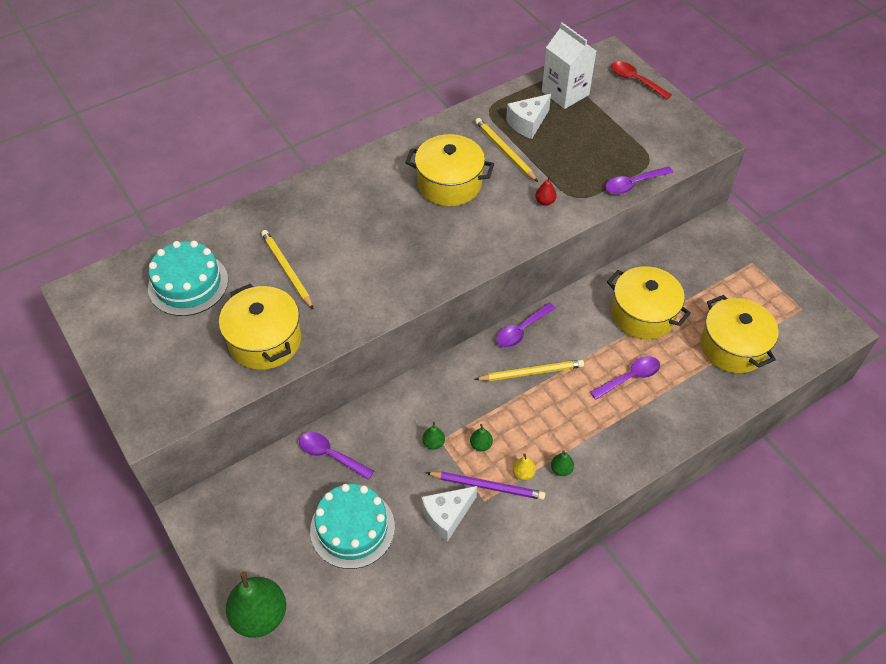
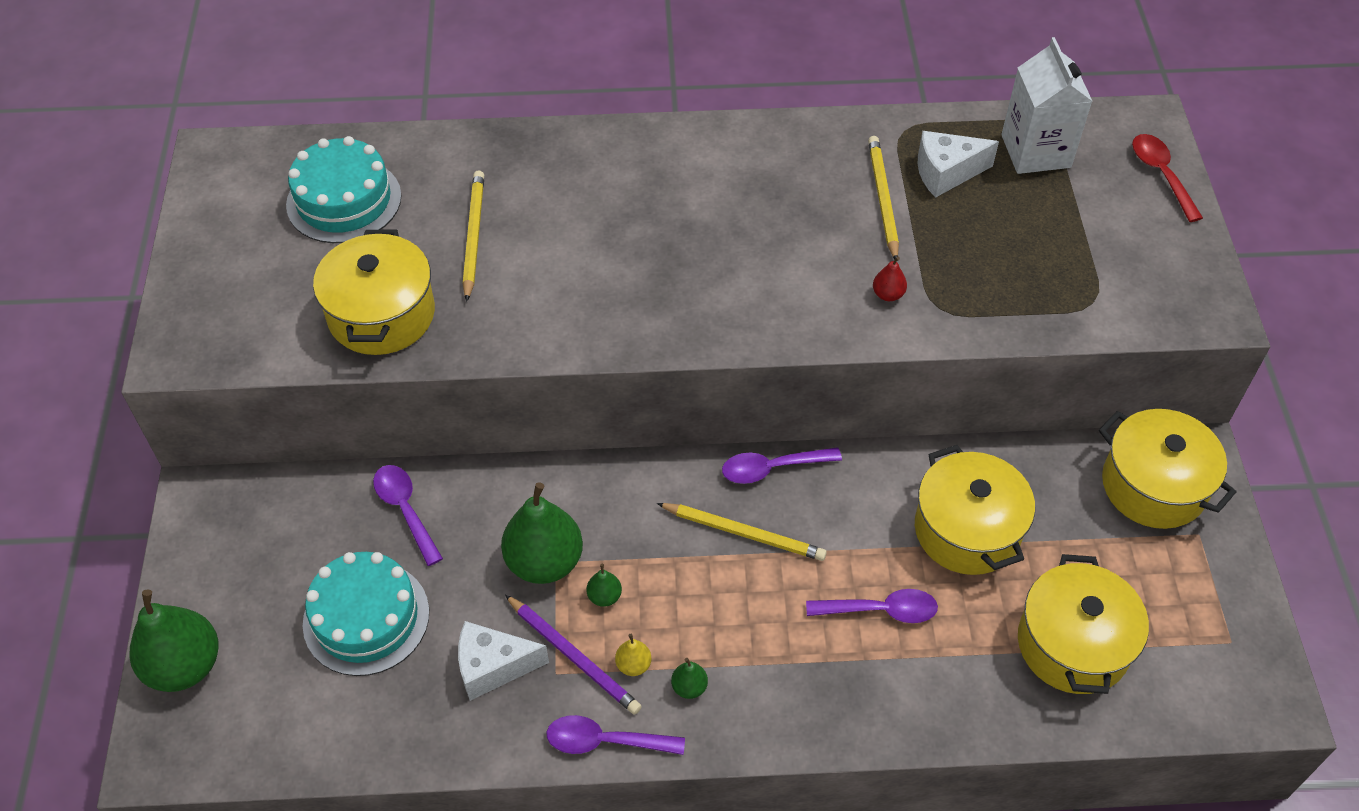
camera: 30 degrees right, 0 degrees up
yellow pot [405,134,494,206] -> yellow pot moved to [1099,409,1236,529]
green pear [422,422,445,450] -> green pear [501,482,583,584], size x2.31
purple spoon [605,166,673,194] -> purple spoon moved to [546,715,685,755]

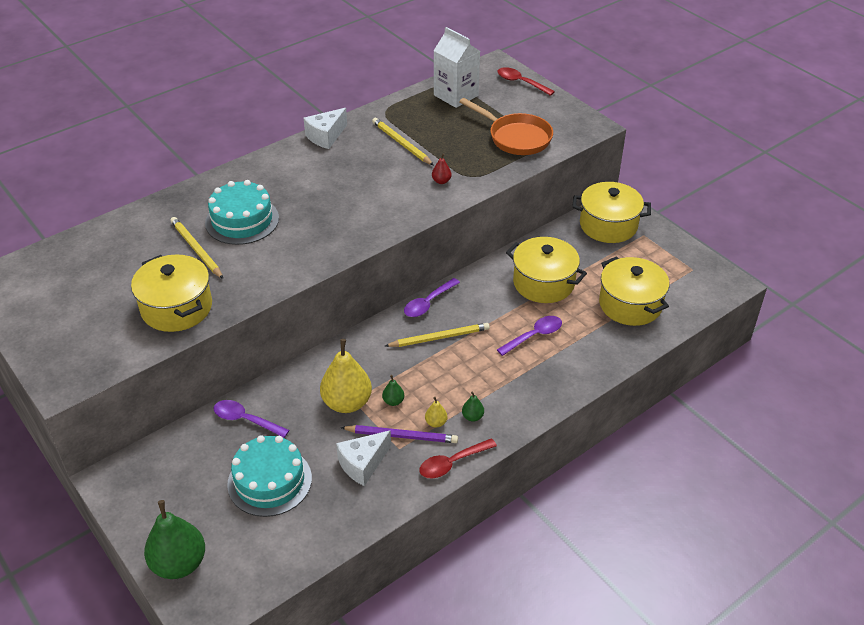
camera: 35 degrees left, 10 degrees down
turquoise cake [286,136,402,243] -> turquoise cake moved to [205,180,279,245]
green pear [501,482,583,584] -> yellow pear [320,339,372,413]
purple spoon [546,715,685,755] -> red spoon [419,438,497,478]
white cheese [918,131,999,198] -> white cheese moved to [304,108,347,149]
none -> orange pan [459,98,553,155]

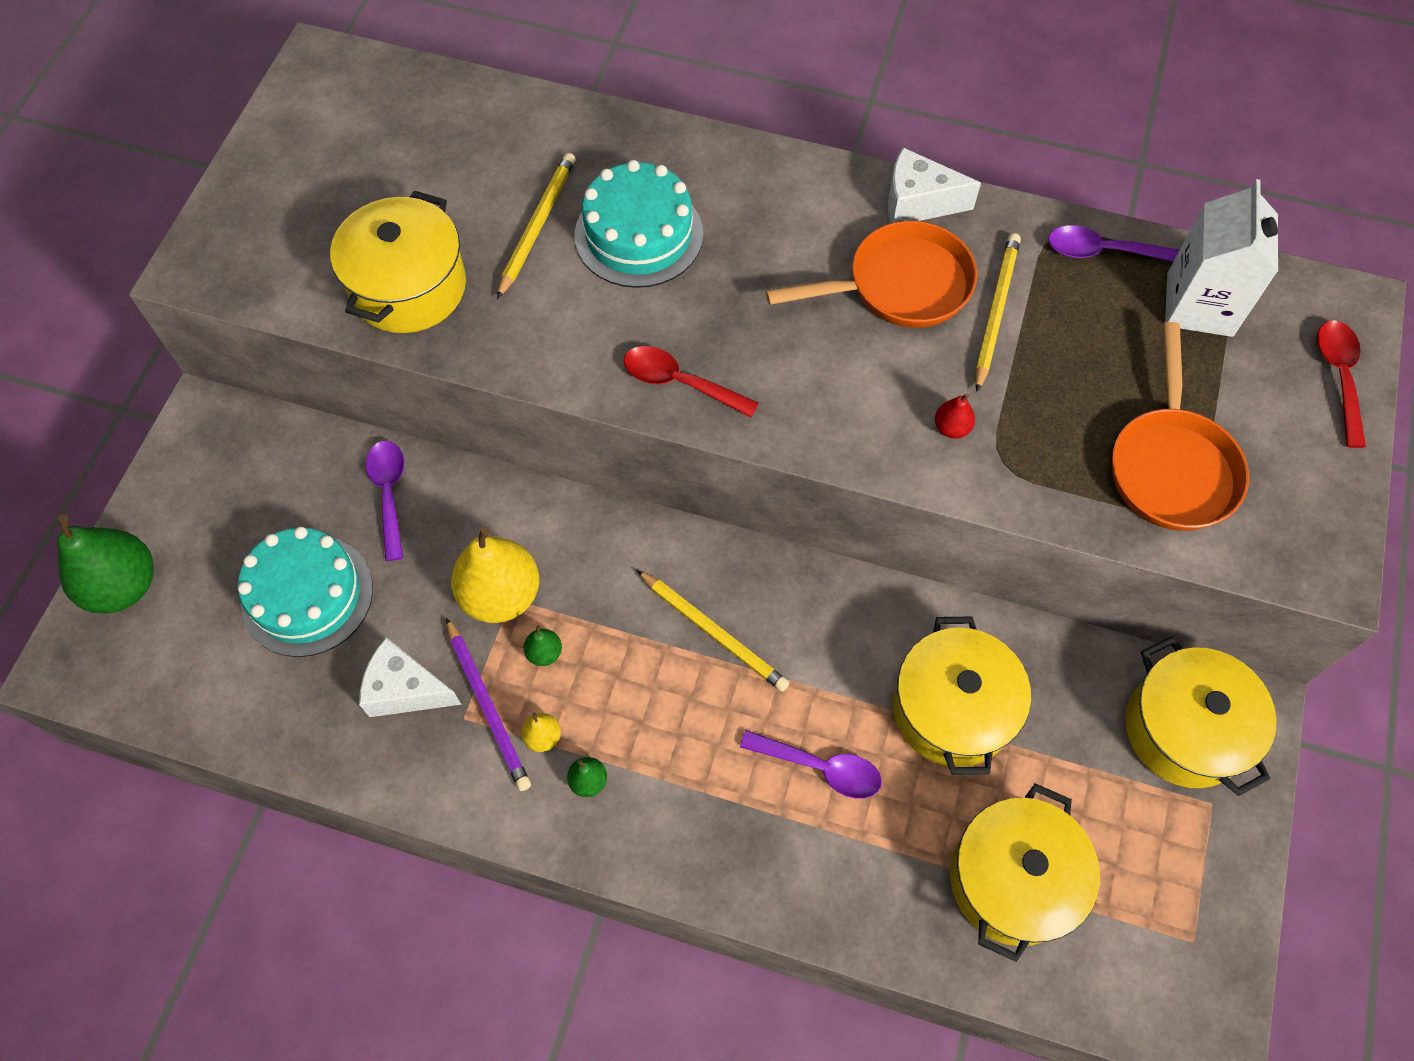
camera: 55 degrees right, 20 degrees up
purple spoon [404,278,460,317] -> purple spoon moved to [1048,225,1179,262]
red spoon [419,438,497,478] -> red spoon moved to [624,346,759,417]
none -> orange pan [766,221,977,328]

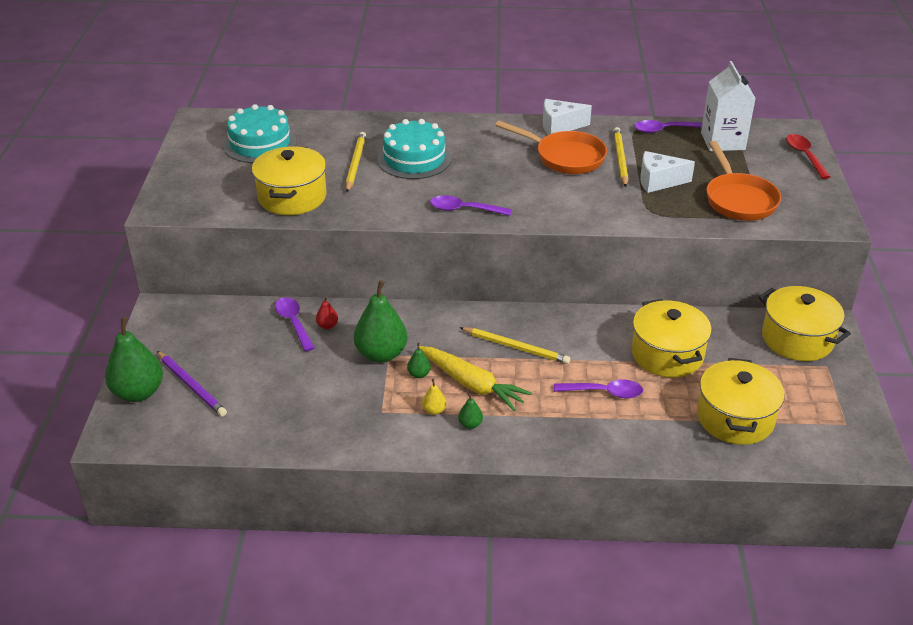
camera: 15 degrees left, 25 degrees down
turquoise cake [238,527,373,657] -> turquoise cake moved to [224,104,297,163]
white cheese [359,637,462,717] -> white cheese moved to [640,151,695,193]
purple pencil [446,618,531,791] -> purple pencil moved to [157,351,227,417]
yellow pear [451,526,539,623] -> green pear [354,280,408,363]
red spoon [624,346,759,417] -> purple spoon [430,195,512,216]
orange pan [766,221,977,328] -> orange pan turned 60 degrees clockwise [496,121,607,174]
red pear [935,394,975,439] -> red pear moved to [316,296,338,329]
none -> yellow carrot [417,346,532,411]

